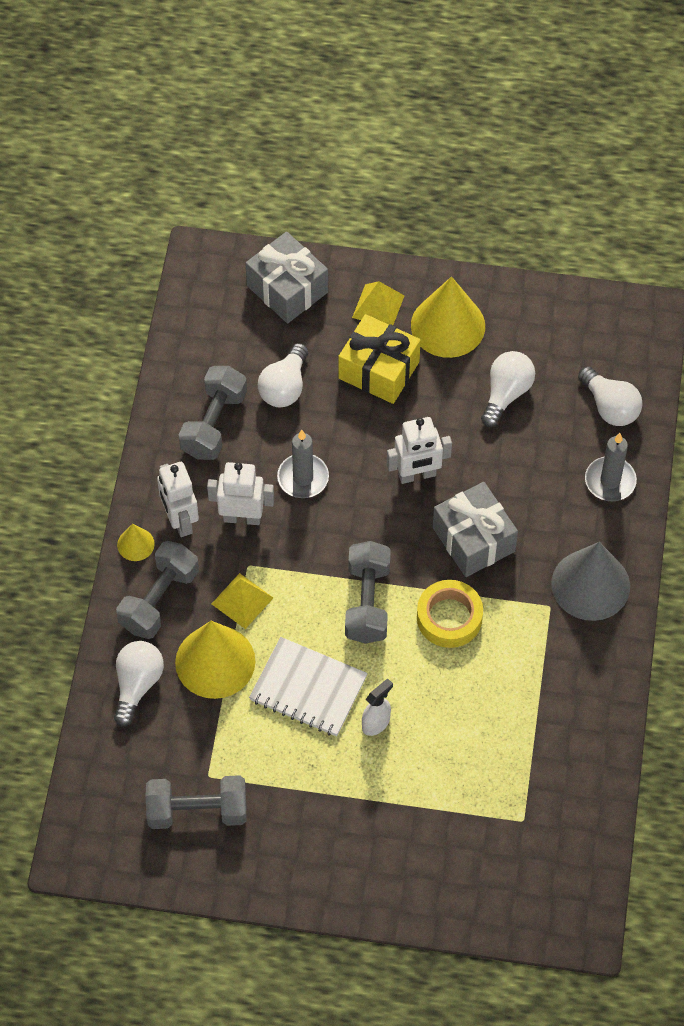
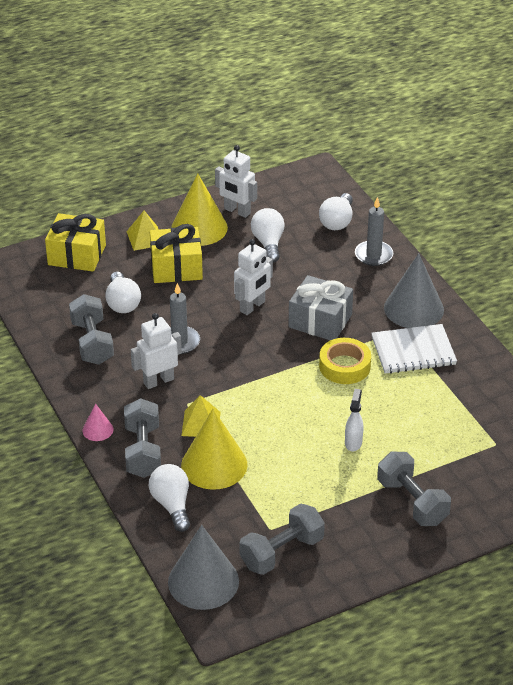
camera: 35 degrees left, 20 degrees down
yellow cone [117,524,155,561] -> pink cone [82,404,113,441]
white robot [157,462,199,537] -> white robot moved to [215,145,257,218]
grey gift [245,232,328,323] -> yellow gift [45,213,106,272]
white notebook [249,637,368,737] -> white notebook moved to [371,324,457,374]
grey dumbbell [345,541,391,644] -> grey dumbbell moved to [377,451,451,526]
white light bulb [578,366,642,426] -> white light bulb turned 90 degrees clockwise [319,193,353,230]
none -> grey cone [168,525,239,610]

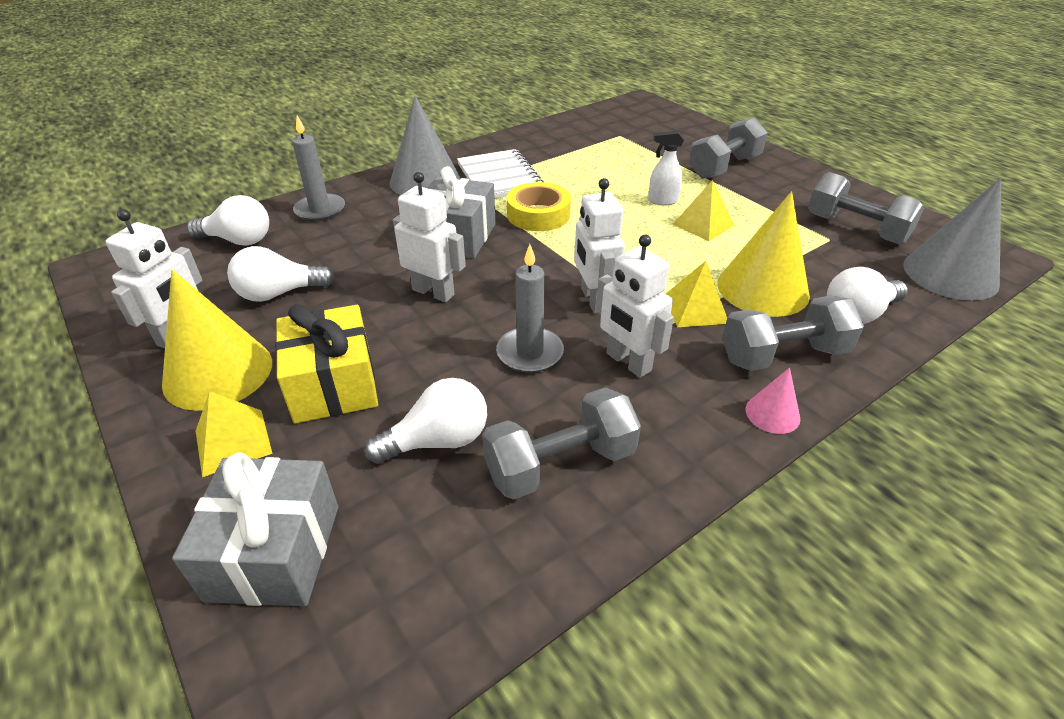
camera: 100 degrees left, 0 degrees up
yellow gift [45,213,106,272] -> grey gift [172,452,338,606]
none -> white robot [574,178,625,313]
none -> yellow pyramid [673,180,734,241]

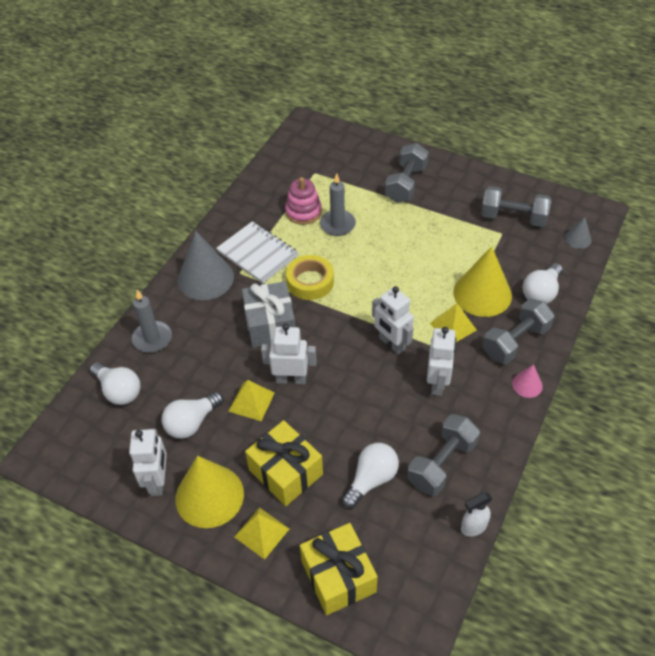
camera: 25 degrees left, 10 degrees up
grey gift [172,452,338,606] -> yellow gift [300,523,378,615]
white light bulb [187,195,269,245] -> white light bulb turned 60 degrees clockwise [90,362,140,405]
grey candle [496,244,564,373] -> grey candle moved to [320,173,356,236]
white robot [596,235,674,378] -> white robot turned 105 degrees counterclockwise [427,327,456,396]
white spray bottle [648,131,684,205] -> white spray bottle moved to [461,492,493,537]
yellow pyramid [673,180,734,241] -> yellow pyramid moved to [228,380,275,421]
grey cone [903,178,1001,301] -> grey cone [565,217,591,249], size x0.48
none -> pink stacking toy [285,177,322,225]

